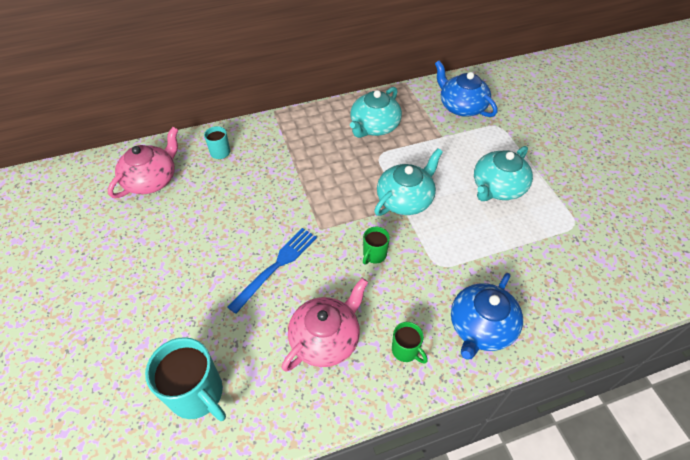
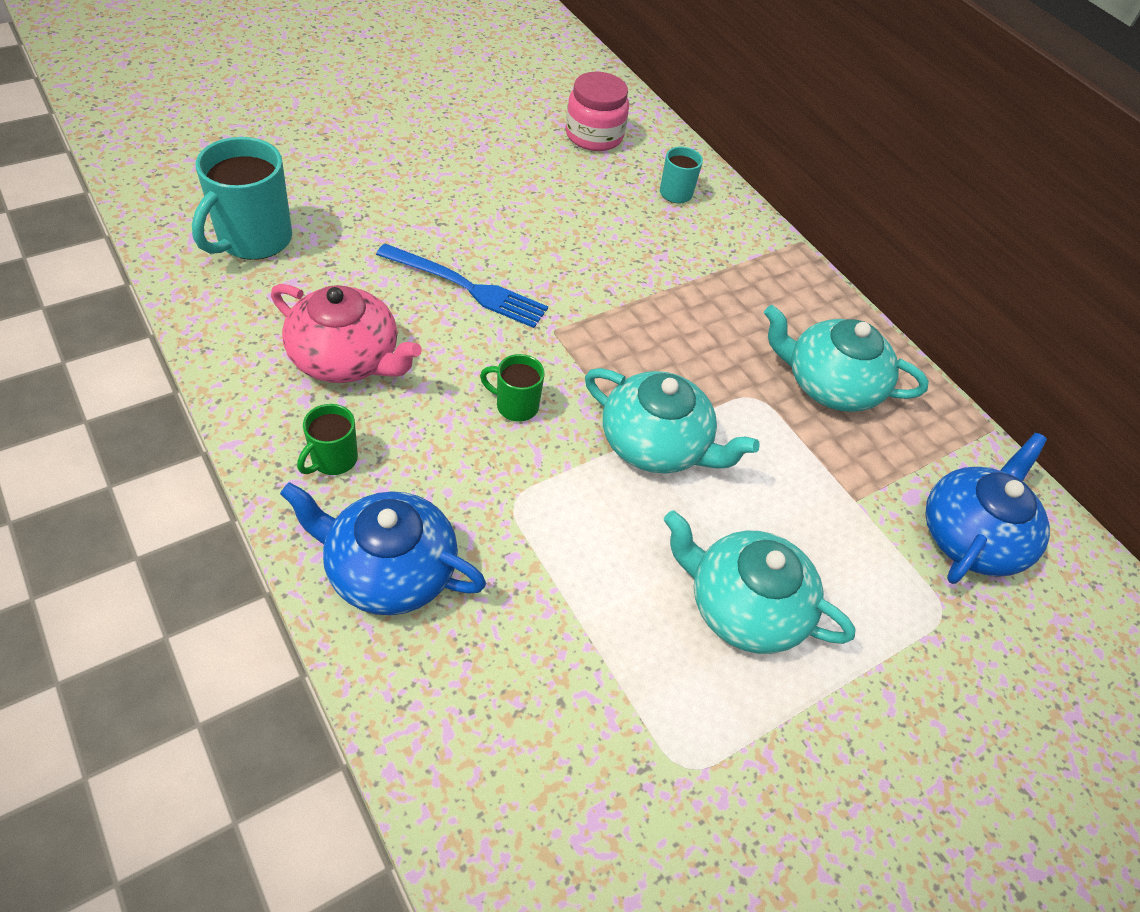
camera: 70 degrees right, 0 degrees up
pink teapot [108,127,178,198] -> pink jar [565,72,629,151]

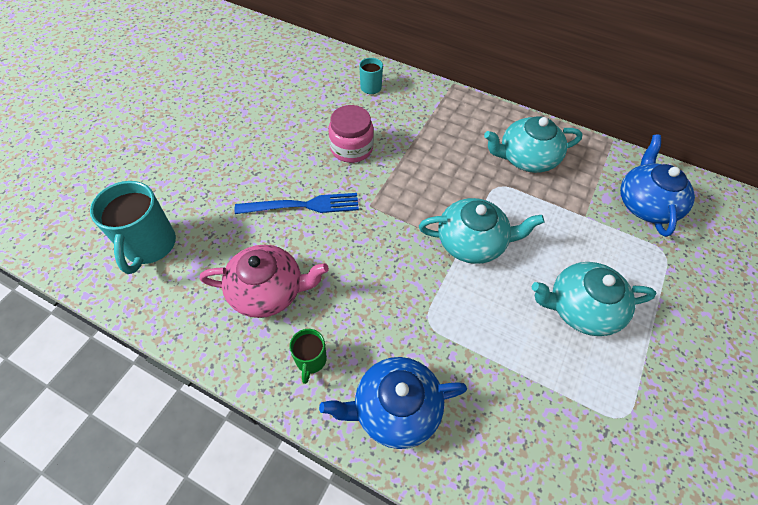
camera: 25 degrees left, 5 degrees up
green mug [480,354,545,422] -> none
pink jar [565,72,629,151] -> pink jar moved to [328,105,374,163]

